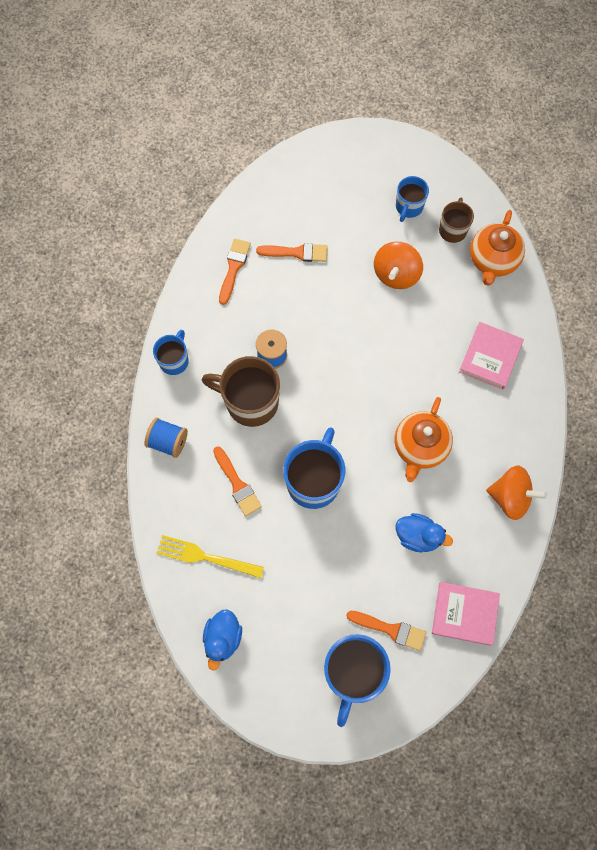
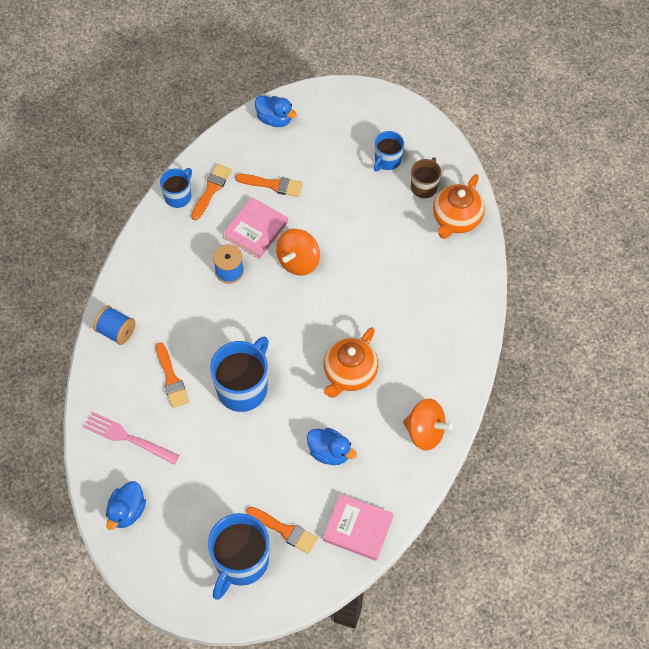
camera: 10 degrees right, 10 degrees down
blue mug [153,330,189,375] -> blue mug moved to [160,168,192,208]
yellow fork [157,535,264,578] -> pink fork [83,412,180,465]
brown mug [202,356,280,427] -> none
orange spinning top [374,242,423,289] -> orange spinning top moved to [276,229,320,276]
pink book [459,322,524,390] -> pink book moved to [223,197,288,259]
none -> blue duck [255,95,297,127]

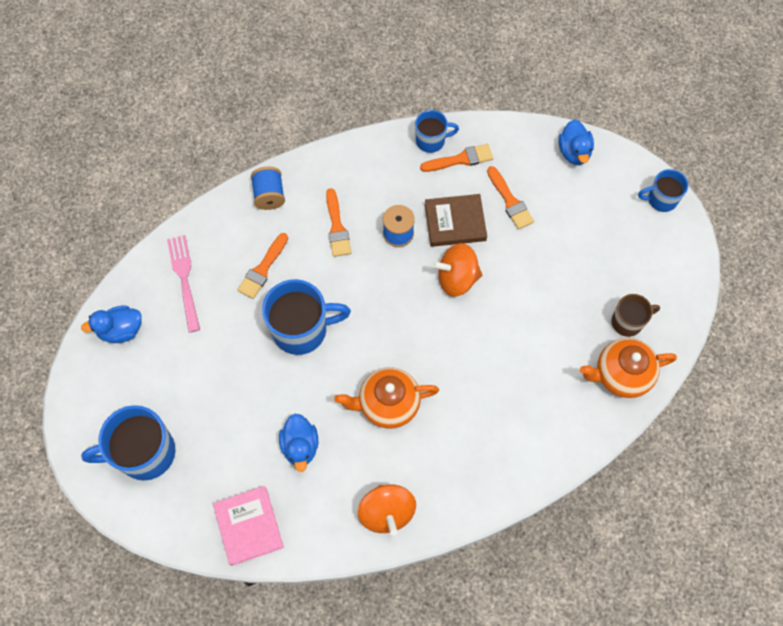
camera: 50 degrees right, 5 degrees up
pink book [223,197,288,259] -> brown book [425,194,487,247]
orange brush [246,507,318,554] -> orange brush moved to [326,188,351,257]
blue mug [374,131,404,171] -> blue mug moved to [638,169,688,212]

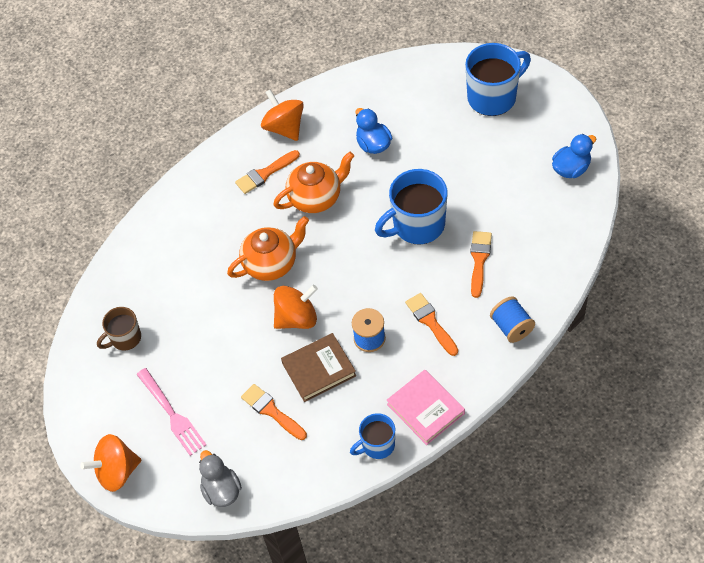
camera: 165 degrees right, 10 degrees down
pink fork [167,235,200,333] -> pink fork moved to [136,368,206,456]
pink book [213,486,284,566] -> pink book moved to [387,369,465,445]
orange brush [420,144,493,172] -> orange brush moved to [235,150,300,194]
blue duck [558,119,594,165] -> grey duck [199,450,242,507]
orange teapot [580,338,677,398] -> orange teapot moved to [227,216,309,281]
blue mug [638,169,688,212] -> orange spinning top [80,434,141,492]

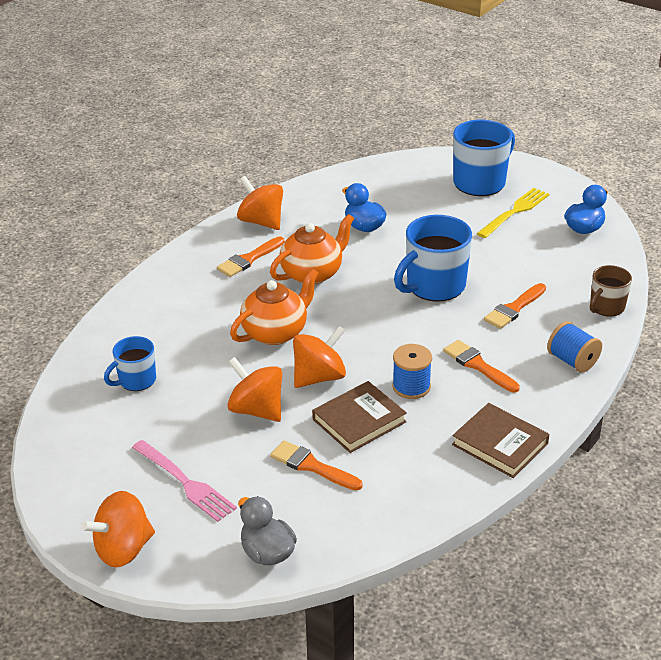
camera: 15 degrees left, 20 degrees down
brown mug [97,307,141,351] -> brown mug moved to [590,265,632,317]
blue mug [350,413,395,459] -> blue mug moved to [104,336,156,391]
pink book [387,369,465,445] -> brown book [452,403,549,478]
orange brush [470,231,492,298] -> orange brush turned 135 degrees counterclockwise [484,283,546,329]
none -> orange spinning top [227,357,282,422]
none -> yellow fork [477,188,549,238]

